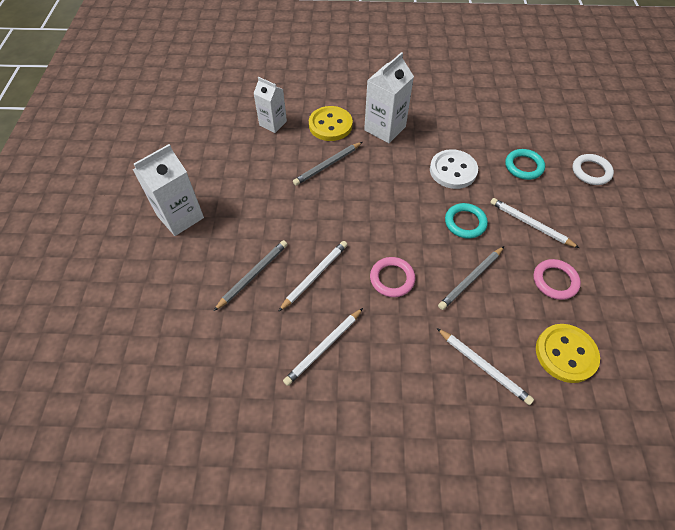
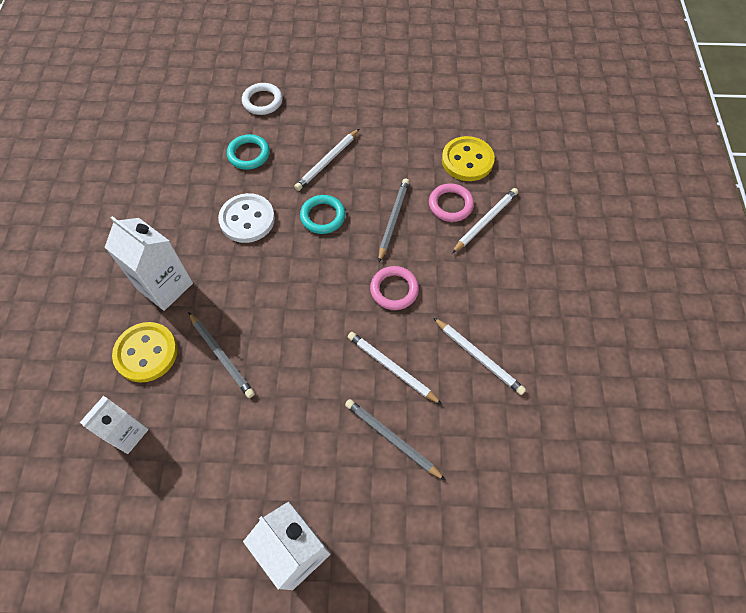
camera: 90 degrees left, 5 degrees up
grey pencil [438,246,504,310] -> grey pencil turned 120 degrees counterclockwise [378,178,409,262]
pink ring [533,259,581,300] -> pink ring moved to [429,183,474,222]

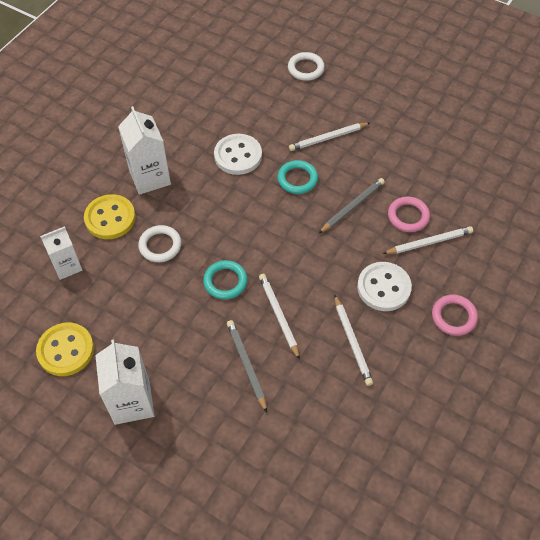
camera: 30 degrees right, 5 degrees down
grey pencil [188,312,255,398] -> white ring [138,225,182,262]
turquoise ring [227,134,270,170] -> turquoise ring moved to [203,260,248,300]
pink ring [370,266,419,310] -> pink ring moved to [432,295,478,336]
yellow button [442,136,495,181] -> yellow button moved to [36,323,94,376]
none -> white button [357,262,412,311]

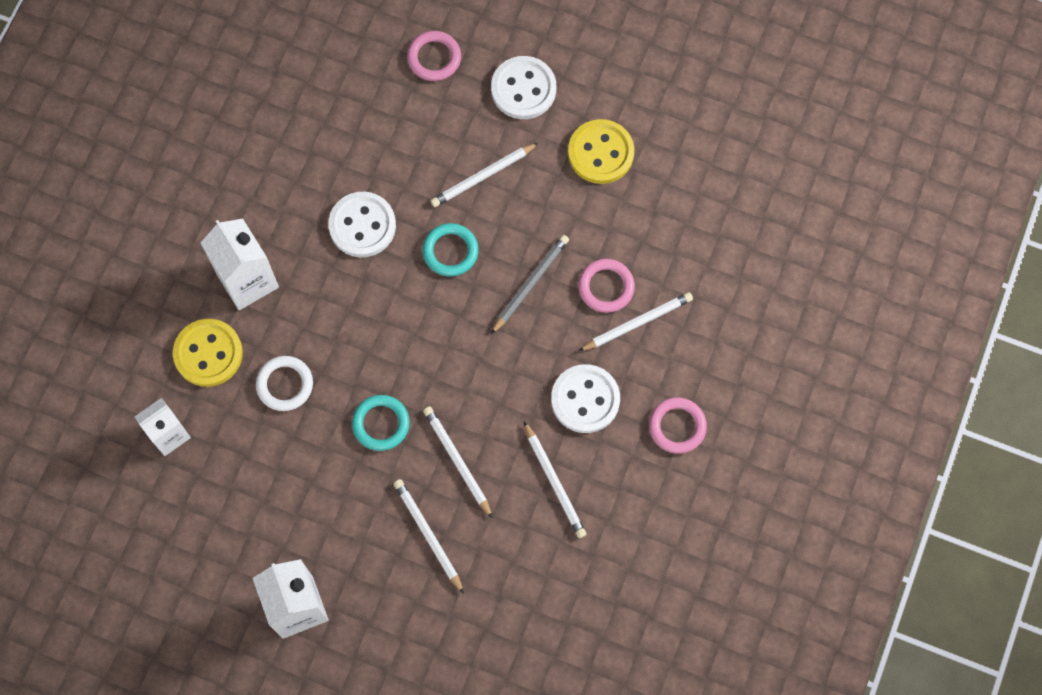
camera: 10 degrees left, 15 degrees up
yellow button [36,323,94,376] -> yellow button moved to [568,119,634,184]
grey pencil [227,320,267,412] -> white pencil [394,479,464,594]
white ring [288,52,325,81] -> pink ring [407,31,461,81]
none -> white button [491,56,556,119]

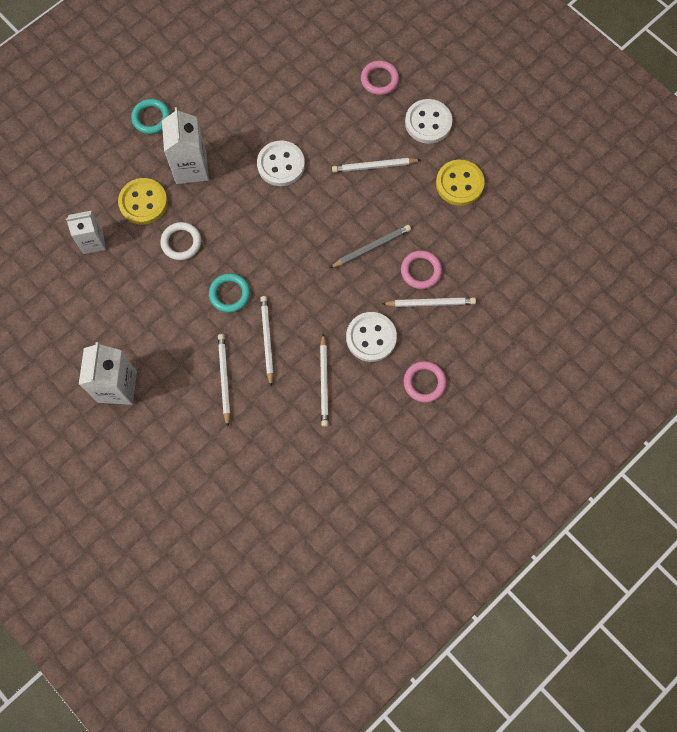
camera: 25 degrees right, 0 degrees up
turquoise ring [422,223,478,276] -> turquoise ring moved to [131,99,170,134]

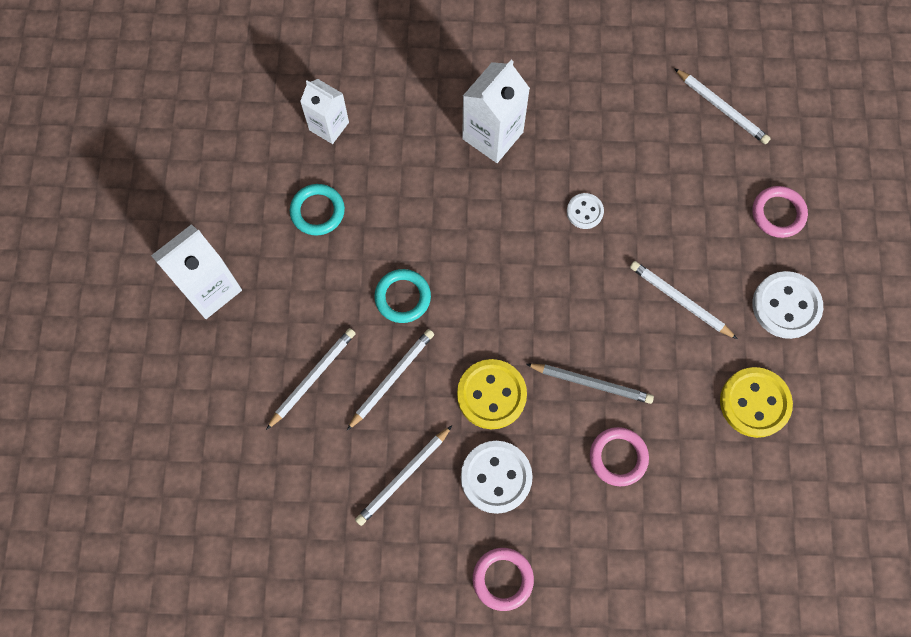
camera: 45 degrees right, 0 degrees up
yellow button [118,178,168,225] -> yellow button moved to [457,359,527,429]
turquoise ring [131,99,170,134] -> turquoise ring moved to [290,184,345,236]
white ring [160,222,201,260] -> none
white button [257,141,305,186] -> white button [567,193,604,229], size x0.56
white pencil [382,297,476,307] -> white pencil moved to [674,68,771,144]

